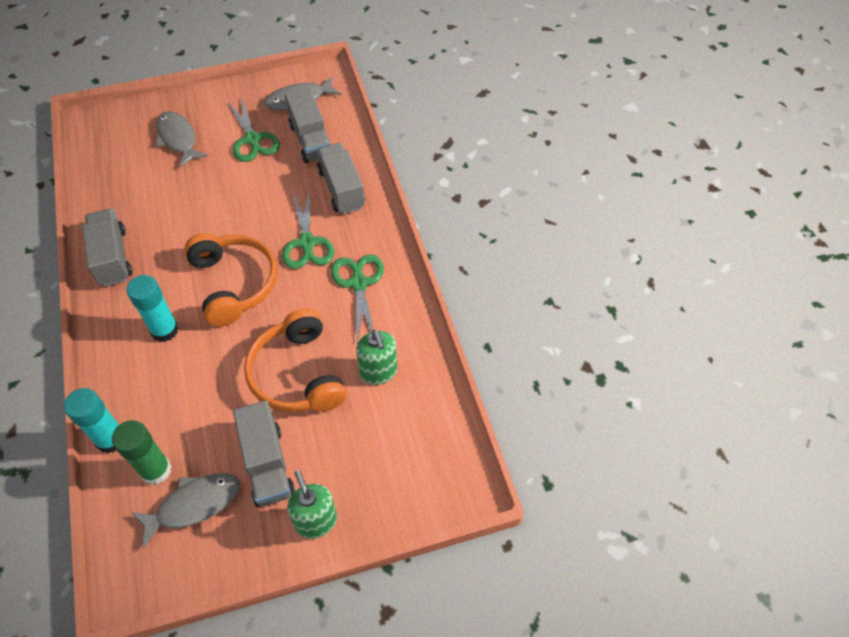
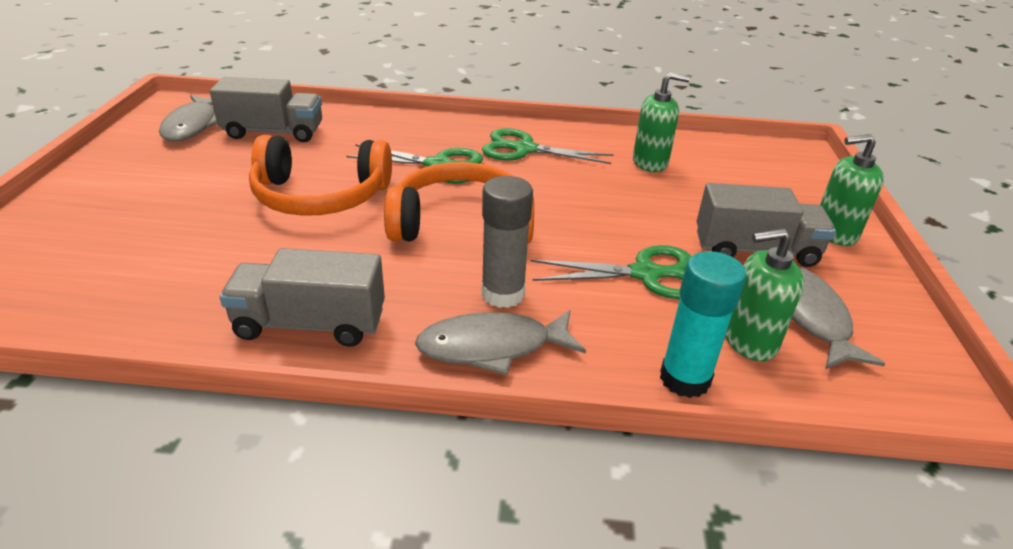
camera: 70 degrees left, 20 degrees down
green glue stick [112,420,171,485] -> green soap dispenser [725,228,804,361]
turquoise glue stick [126,275,179,342] -> grey glue stick [482,176,533,308]
grey fish [156,111,208,168] -> grey fish moved to [415,310,586,375]
green scissors [227,95,280,162] -> green scissors moved to [531,245,691,299]
orange headphones [244,308,347,412] -> orange headphones moved to [249,135,392,216]
grey truck [317,143,365,214] -> none

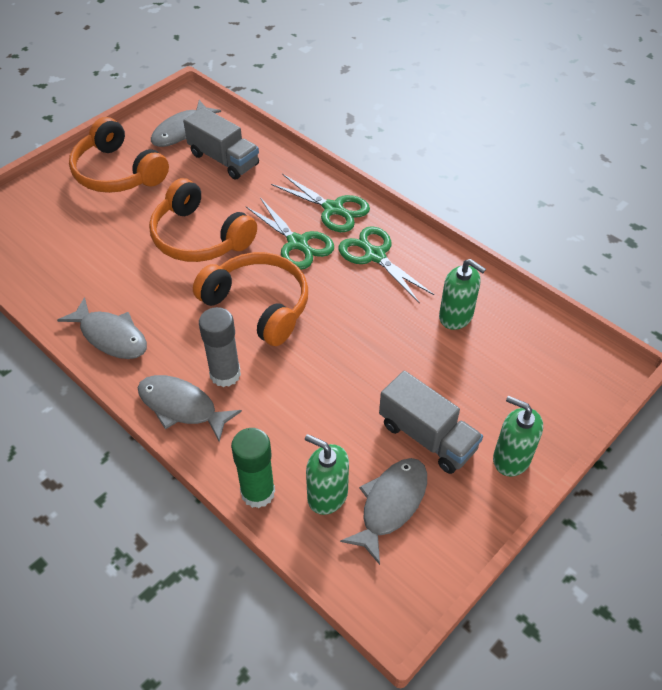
camera: 40 degrees right, 15 degrees up
grey truck [220,248,385,347] -> grey fish [57,297,147,359]
green scissors [531,245,691,299] -> green scissors moved to [271,174,370,232]
turquoise glue stick [660,251,747,398] -> green glue stick [231,428,275,508]
none -> orange headphones [69,117,169,193]

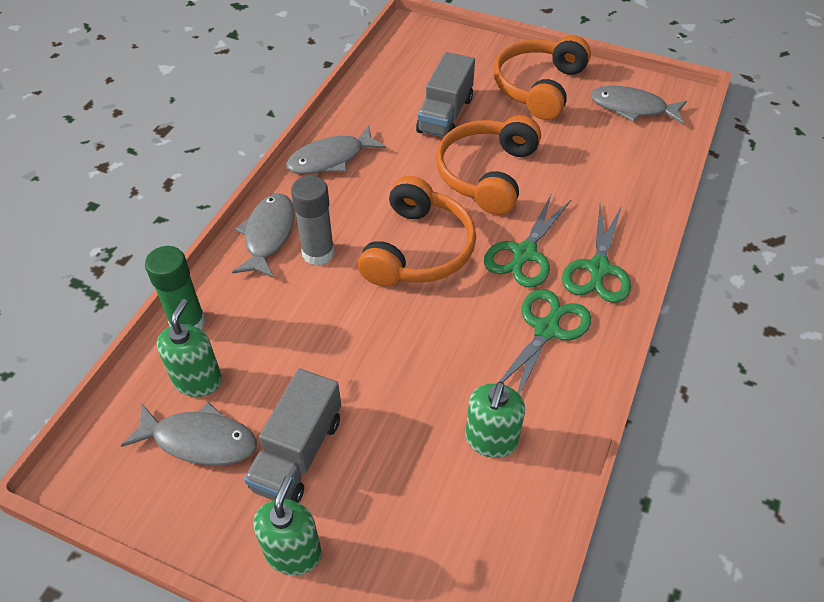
camera: 70 degrees right, 0 degrees up
grey fish [57,297,147,359] -> grey fish turned 45 degrees clockwise [286,125,386,174]
grey truck [183,107,259,180] -> grey truck moved to [416,52,475,137]

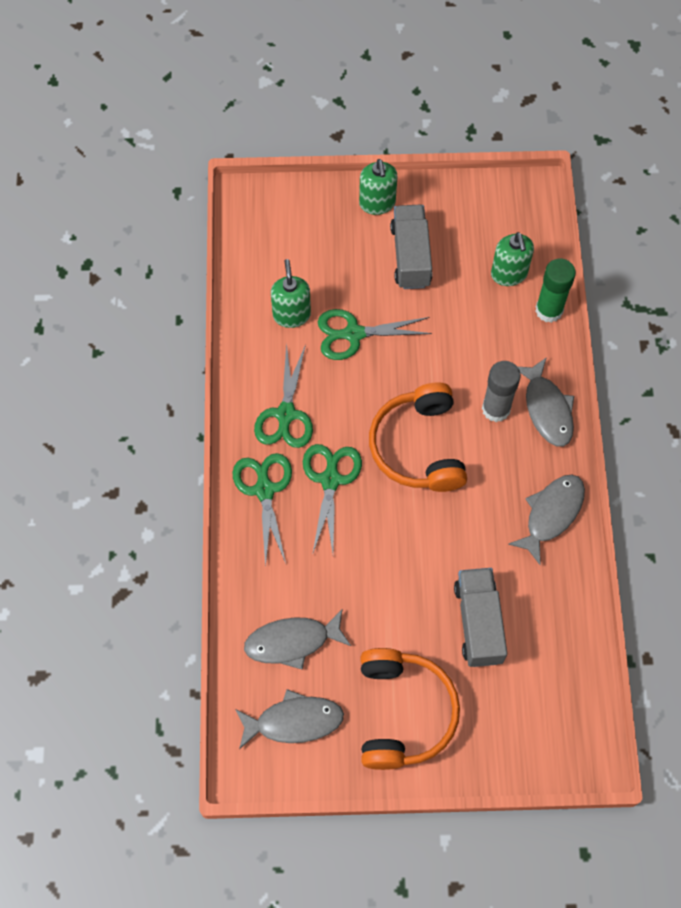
camera: 155 degrees right, 15 degrees up
grey fish [121,402,257,466] -> grey fish moved to [244,609,351,670]
orange headphones [436,115,541,215] -> none
none -> green scissors [318,309,432,360]

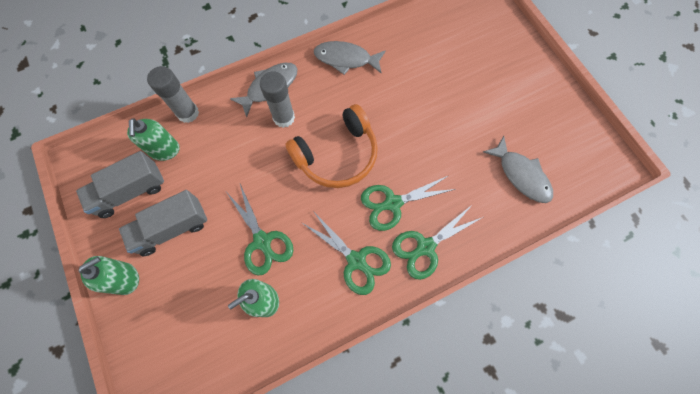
camera: 115 degrees left, 5 degrees up
grey fish [235,689,344,749] -> none
green scissors [254,343,313,448] -> green scissors turned 60 degrees clockwise [302,211,391,295]
orange headphones [361,648,460,770] -> none
grey truck [454,568,507,667] -> grey truck moved to [76,151,164,218]
green soap dispenser [491,232,534,286] -> green soap dispenser turned 120 degrees clockwise [127,118,180,161]
green glue stick [535,258,576,323] -> grey glue stick [147,66,199,123]

